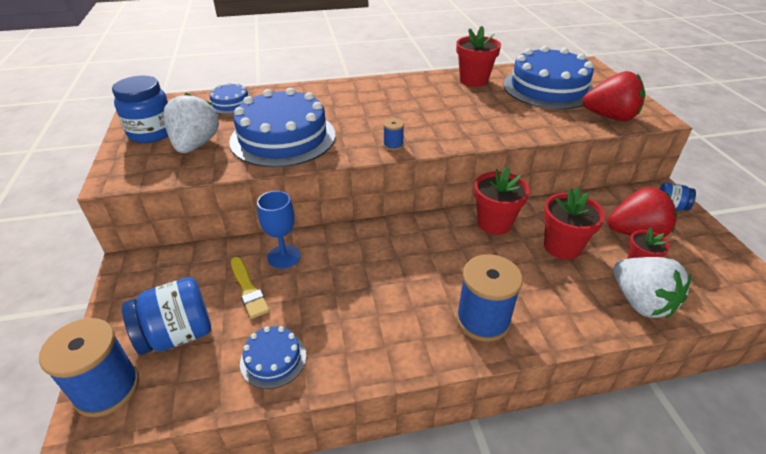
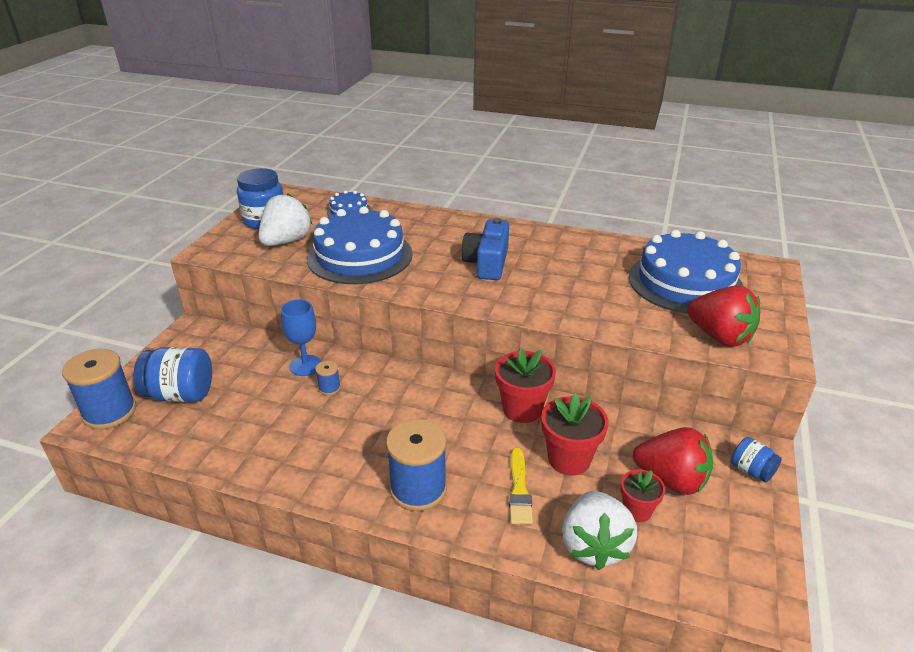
camera: 30 degrees right, 5 degrees down
yellow brush [231,257,270,319] -> yellow brush moved to [509,448,533,525]
blue cake [240,326,306,389] -> none
blue spool [383,118,404,151] -> blue spool moved to [315,361,341,395]
red flower pot [456,26,501,87] -> none
none -> blue camera [462,218,509,280]

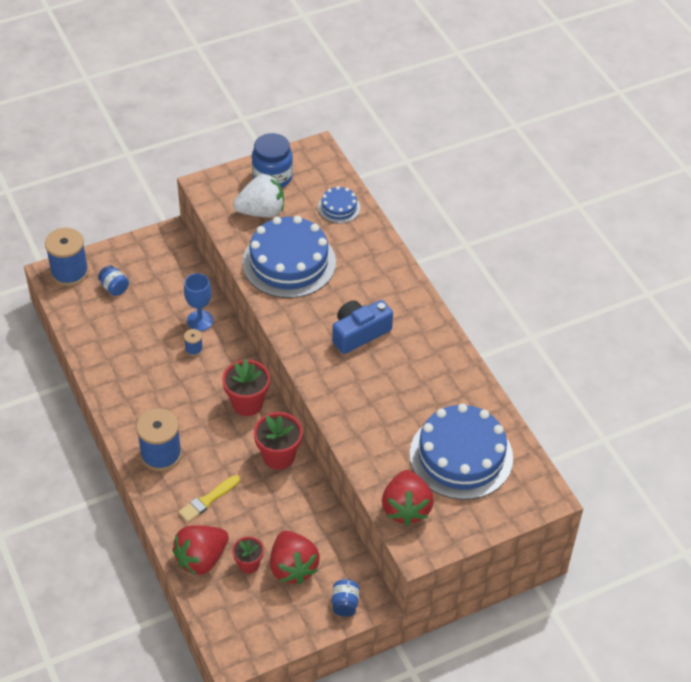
camera: 45 degrees right, 15 degrees up
blue jar [133,347,212,402] -> blue jar [98,265,129,296], size x0.55
red flower pot [541,393,609,476] -> red flower pot moved to [222,358,270,416]
white strawberry [562,491,637,570] -> red strawberry [172,525,229,576]

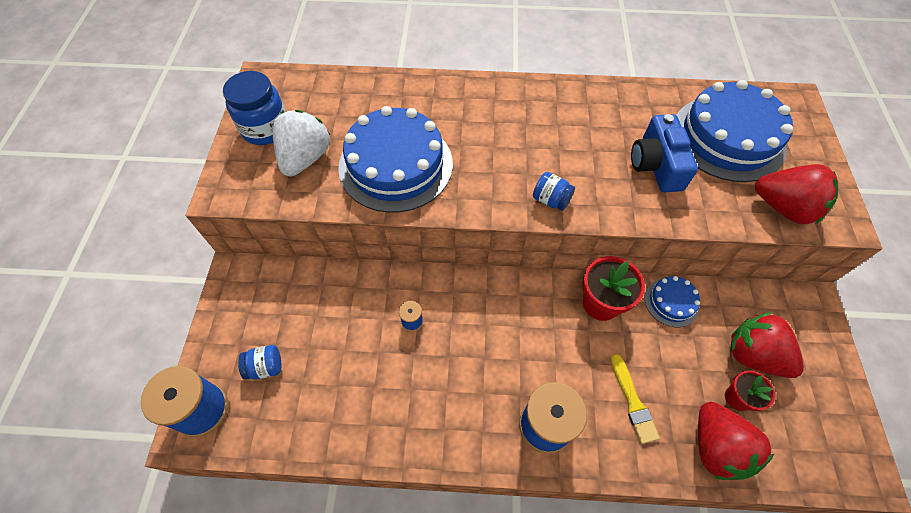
camera: 60 degrees left, 10 degrees up
blue goblet [184,273,214,331] -> none
red flower pot [222,358,270,416] -> none
red strawberry [270,531,320,584] -> red strawberry turned 150 degrees counterclockwise [731,312,804,378]
blue cake [318,186,361,224] -> blue cake moved to [645,276,700,327]
blue camera [332,300,393,354] -> blue camera moved to [631,114,698,192]
blue jar [332,579,359,617] -> blue jar moved to [533,172,575,211]

